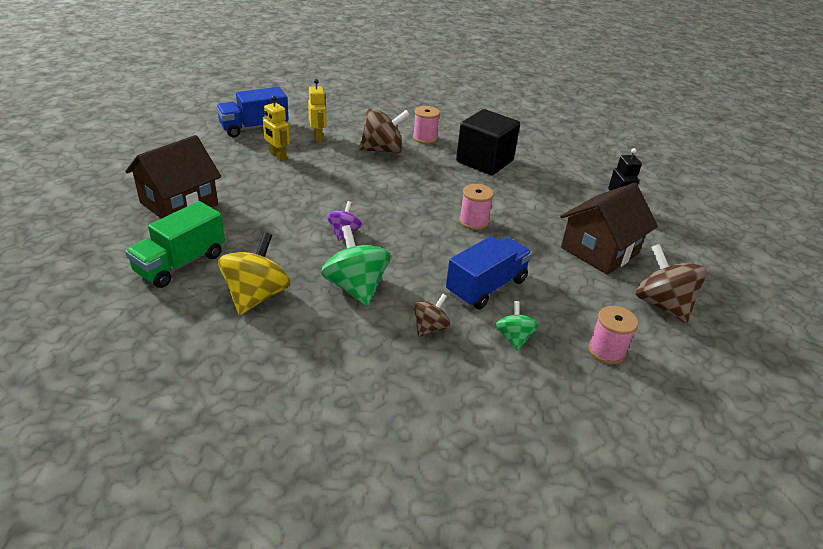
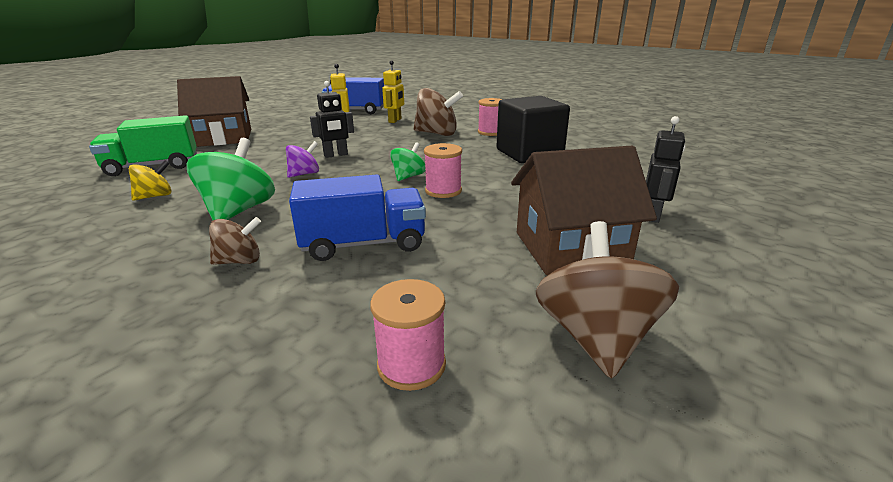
camera: 35 degrees right, 10 degrees down
yellow spinning top [218,232,290,315] -> yellow spinning top [129,160,172,201], size x0.56
green spinning top [495,301,539,351] -> green spinning top moved to [390,142,426,181]
none -> black robot [310,81,354,158]

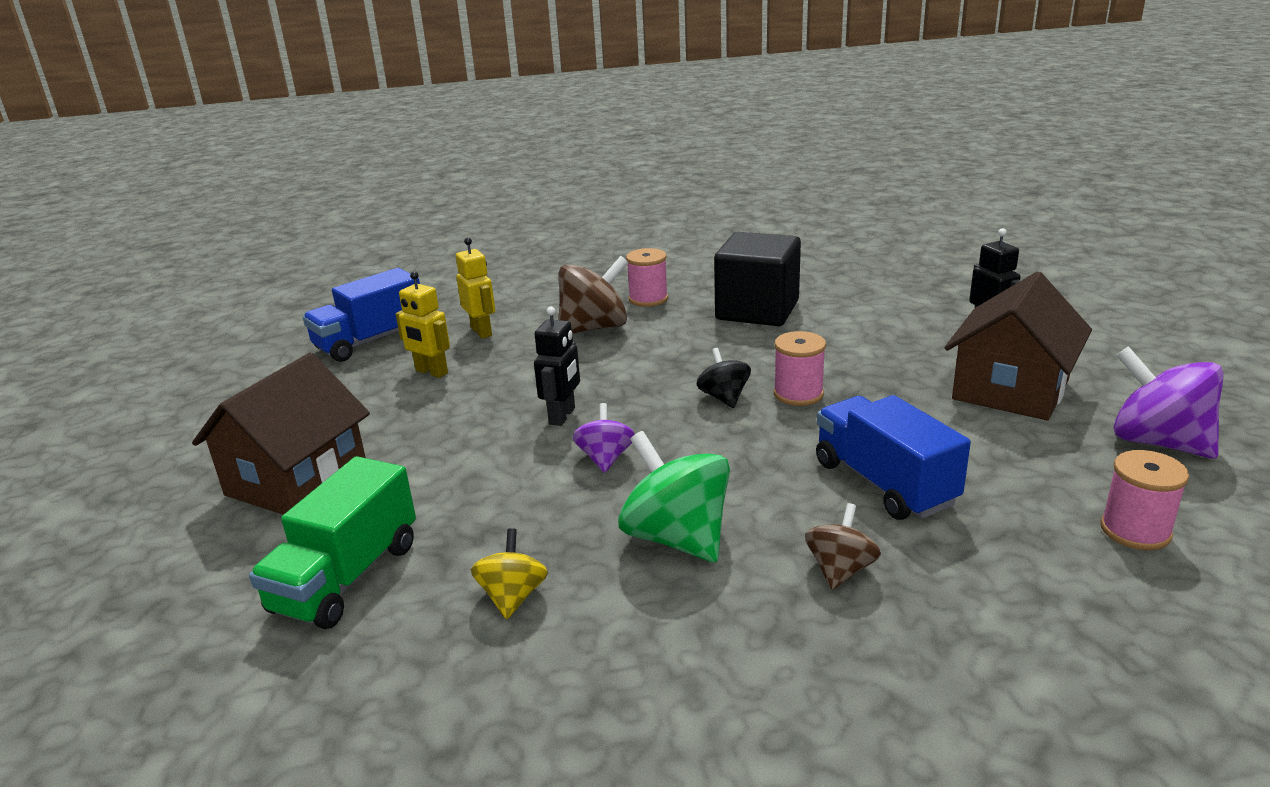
camera: 45 degrees left, 0 degrees up
blue truck [289,175,426,261] -> blue truck turned 60 degrees counterclockwise [816,395,971,520]
green spinning top [390,142,426,181] -> black spinning top [696,348,751,408]
brown spinning top [536,221,679,379] -> purple spinning top [1113,346,1224,459]

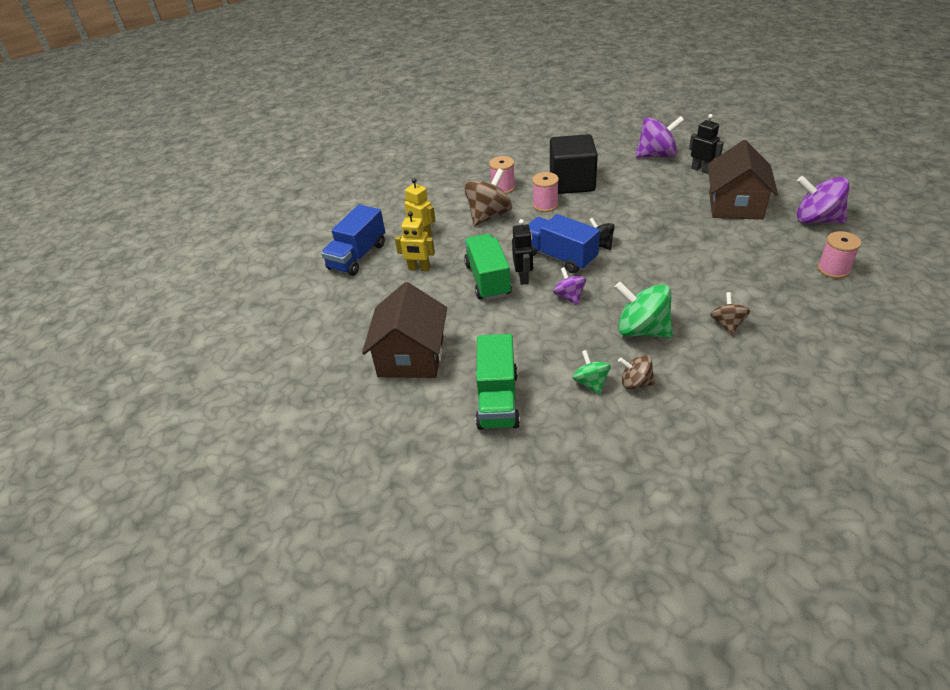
camera: 20 degrees left, 15 degrees up
yellow spinning top [471,528,548,619] -> green spinning top [573,350,611,395]
pink spool [774,331,826,406] -> pink spool moved to [532,172,559,212]
blue truck [816,395,971,520] -> blue truck moved to [528,214,600,273]
none -> green truck [464,234,512,301]
none -> brown spinning top [618,355,655,389]
none -> purple spinning top [636,116,685,158]

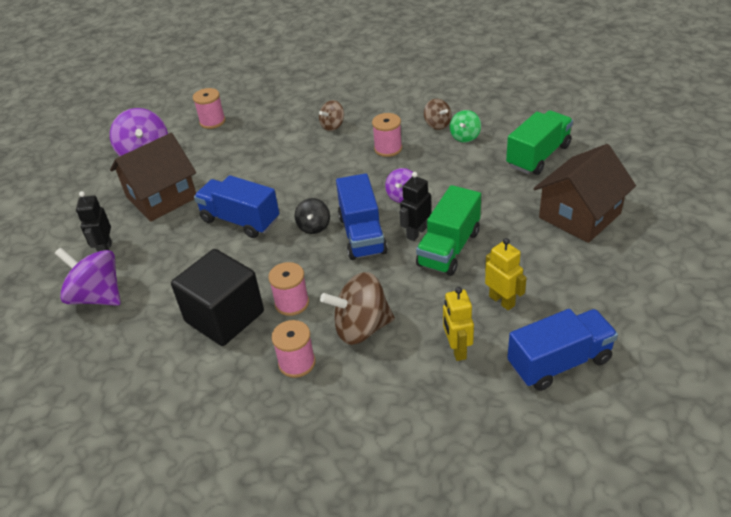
camera: 140 degrees left, 0 degrees up
green spinning top [615,282,673,338] -> pink spool [372,113,402,157]
none -> blue truck [194,175,279,238]

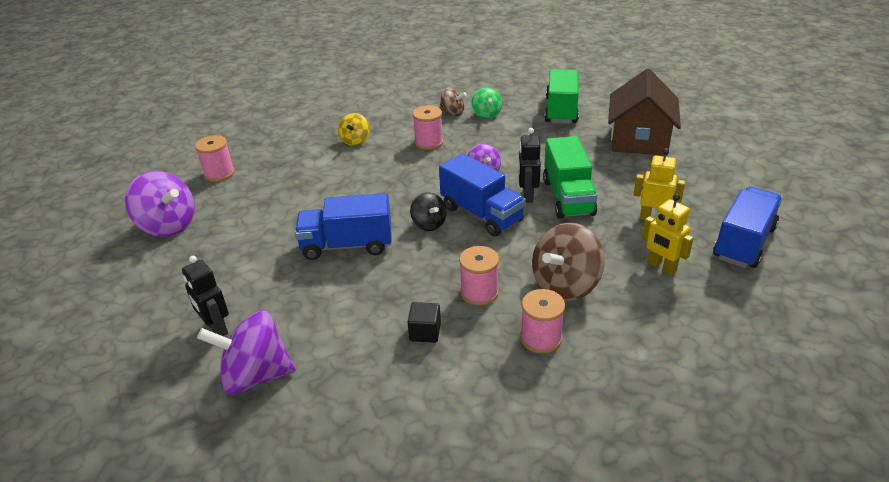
camera: 35 degrees left, 5 degrees down
brown house [110,133,196,222] -> none
black cube [171,249,264,346] -> black cube [408,302,441,343], size x0.41
brown spinning top [319,100,344,131] -> yellow spinning top [338,113,370,146]

